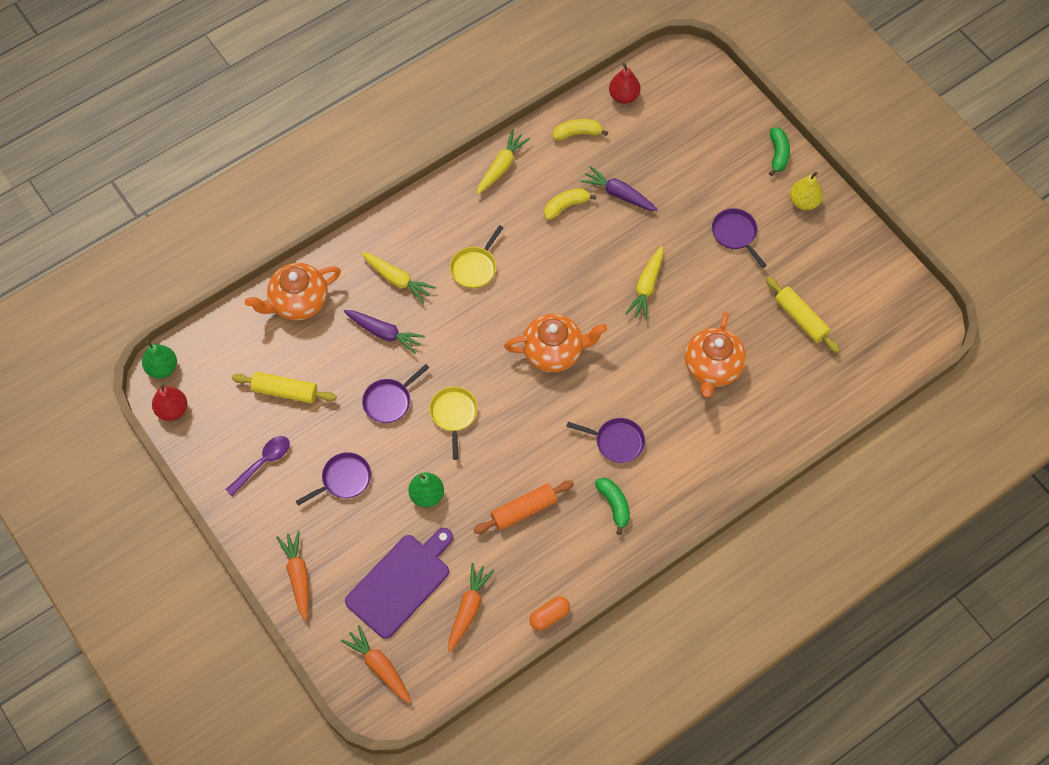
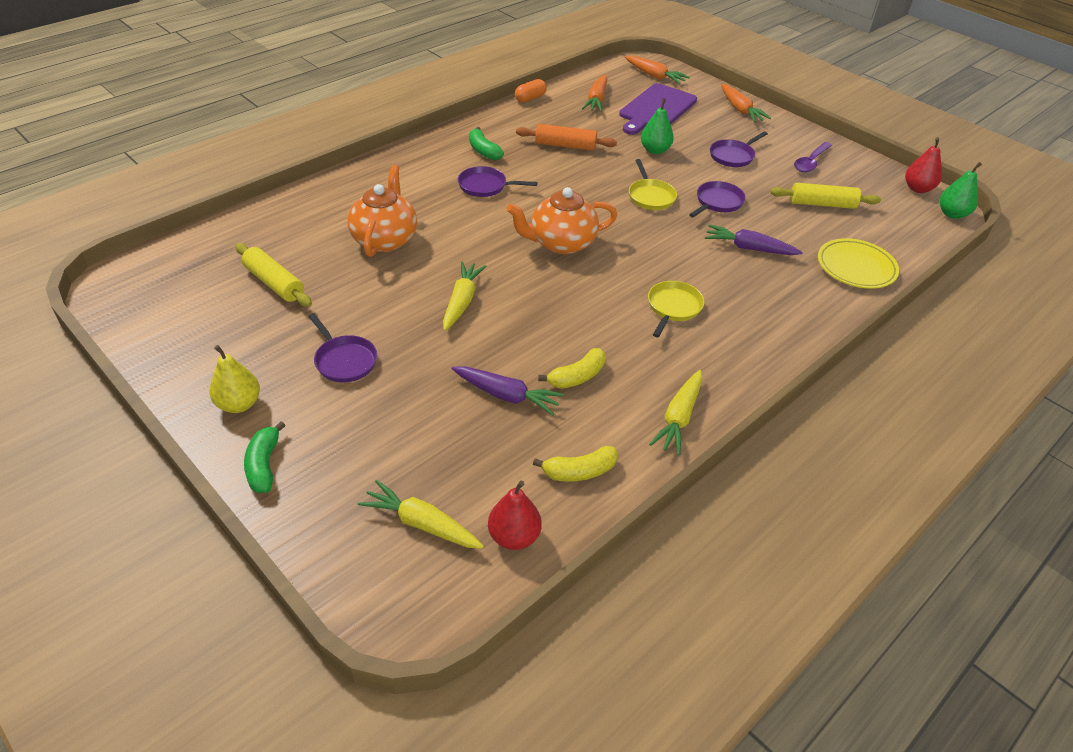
camera: 170 degrees right, 20 degrees down
orange teapot [245,263,341,321] -> yellow plate [818,238,899,289]
yellow carrot [361,252,436,304] -> yellow carrot moved to [358,480,484,549]
orange rolling pin [474,480,574,534] -> orange rolling pin turned 45 degrees clockwise [516,124,617,151]

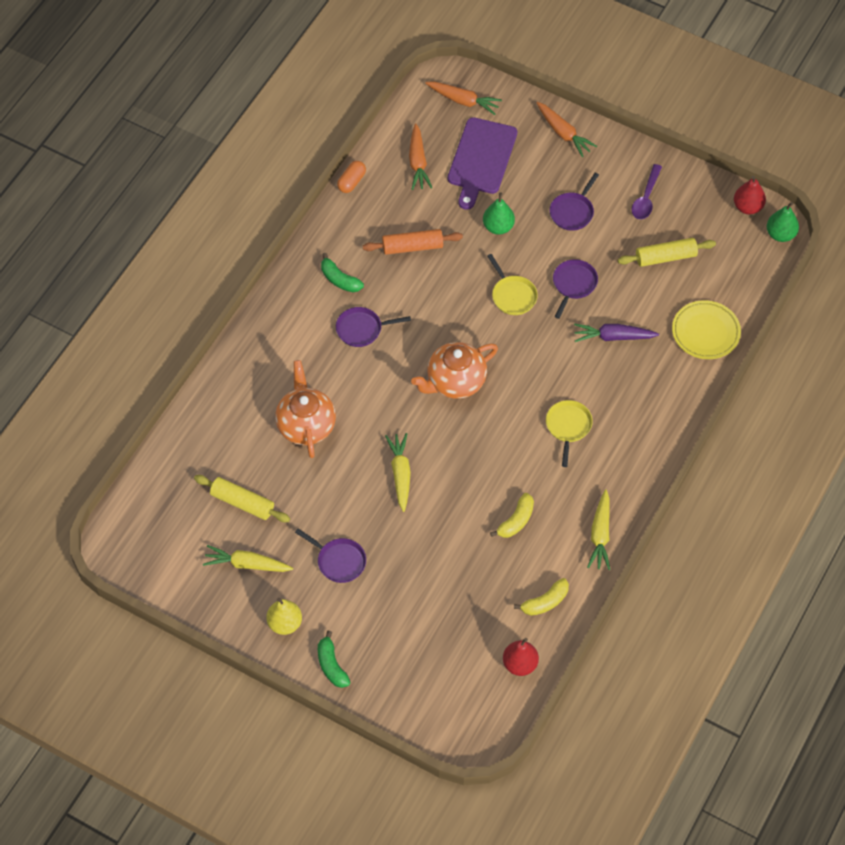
camera: 15 degrees left, 15 degrees up
yellow carrot [358,480,484,549] -> yellow carrot moved to [203,545,293,572]
purple carrot [451,366,564,415] -> none

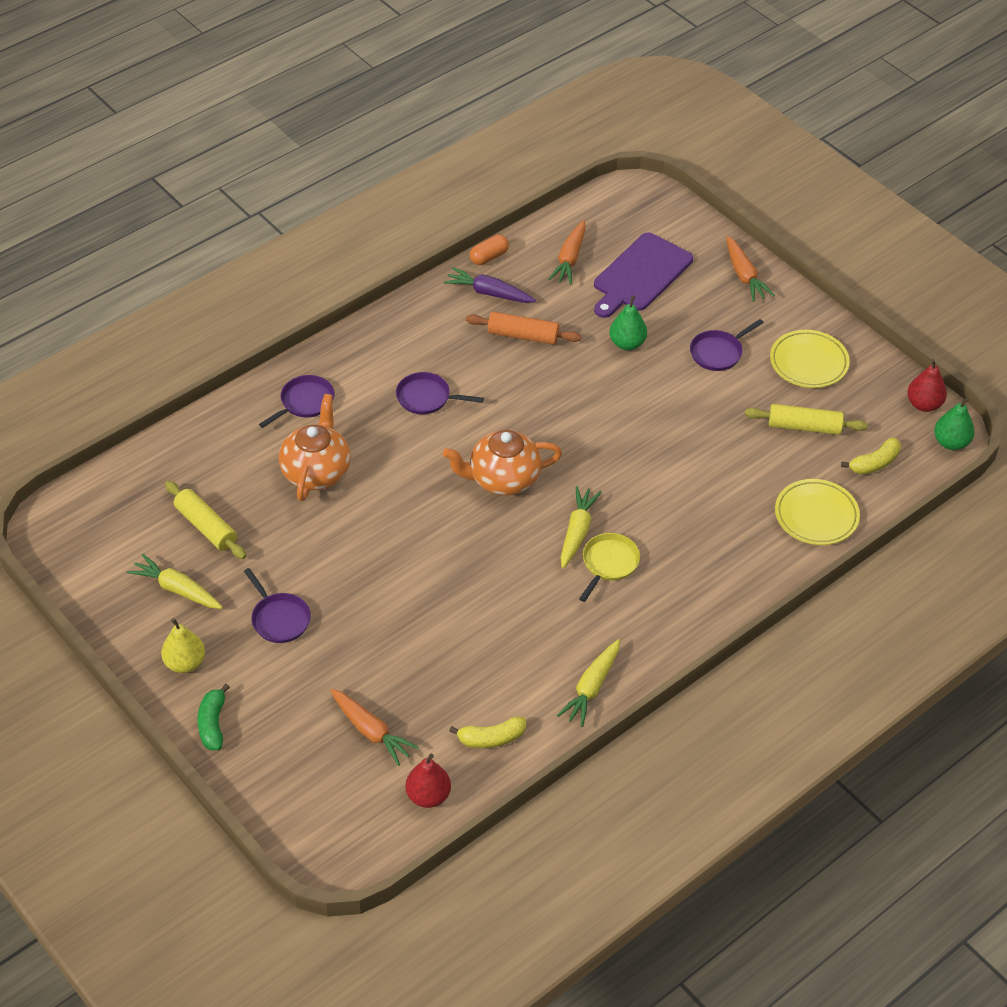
camera: 20 degrees right, 10 degrees down
green banana [321,253,364,292] -> none
yellow carrot [385,433,411,512] -> yellow carrot moved to [561,486,602,568]
orange carrot [425,81,502,115] -> orange carrot moved to [330,689,419,766]
yellow pan [487,254,538,315] -> none
yellow banana [490,493,534,538] -> yellow banana moved to [841,437,901,474]
purple pan [553,259,598,319] -> purple pan moved to [259,375,335,428]
purple carrot [574,324,659,342] -> purple carrot moved to [444,267,536,303]
purple spoon [632,164,662,219] -> yellow plate [770,330,850,388]

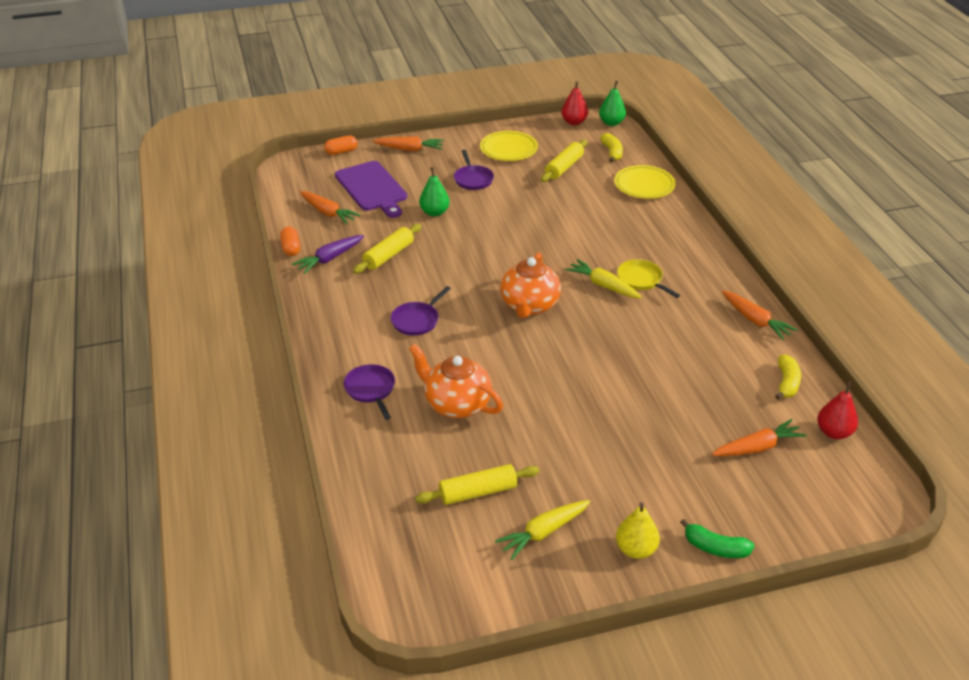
camera: 65 degrees left, 10 degrees down
purple pan [244,568,311,643] -> none
orange rolling pin [466,312,582,345] -> yellow rolling pin [353,224,422,274]
yellow carrot [557,639,620,727] -> orange carrot [722,291,797,340]
none -> orange capsule [324,135,358,155]

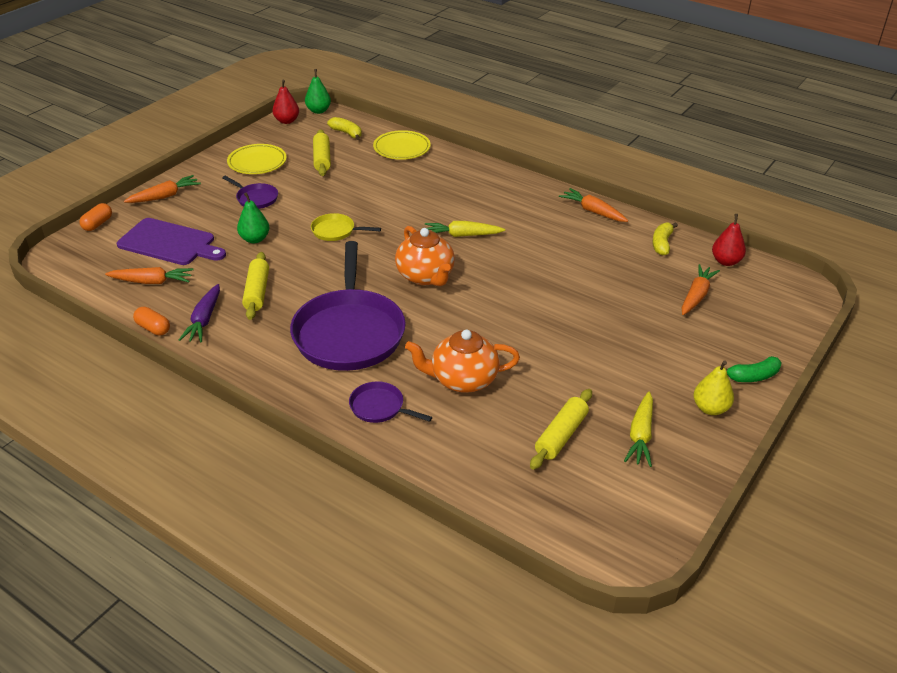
camera: 40 degrees left, 0 degrees up
purple pan [391,286,451,336] -> purple pan [290,241,406,371], size x2.28
yellow pan [617,259,680,298] -> yellow pan moved to [311,213,381,241]
orange carrot [722,291,797,340] -> orange carrot turned 150 degrees counterclockwise [559,188,628,222]
yellow banana [775,354,801,400] -> yellow banana turned 135 degrees counterclockwise [652,222,678,256]

